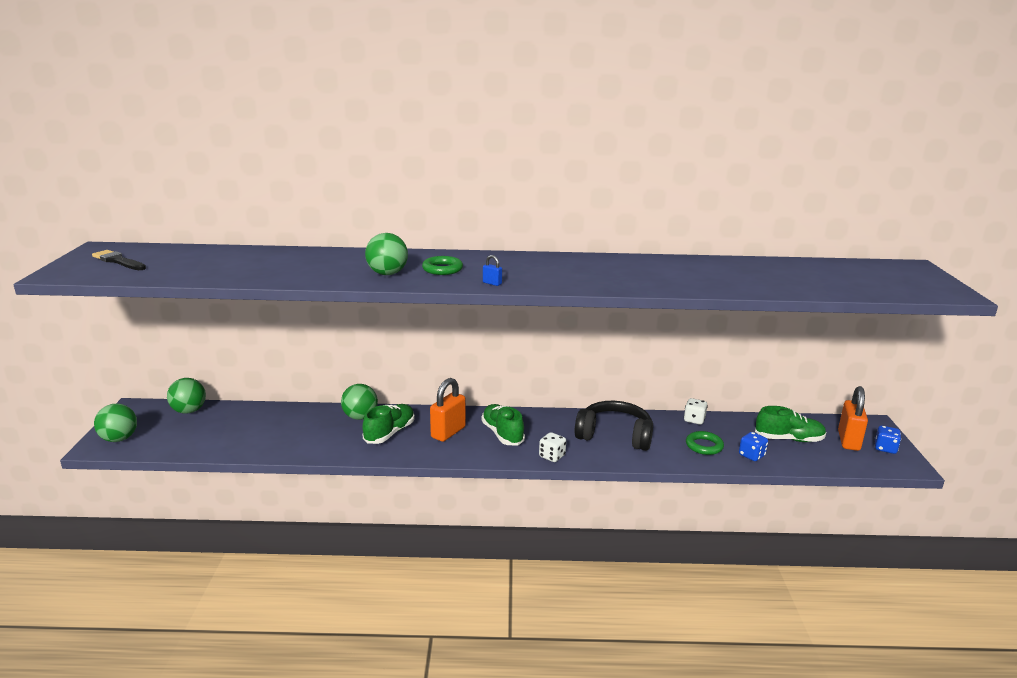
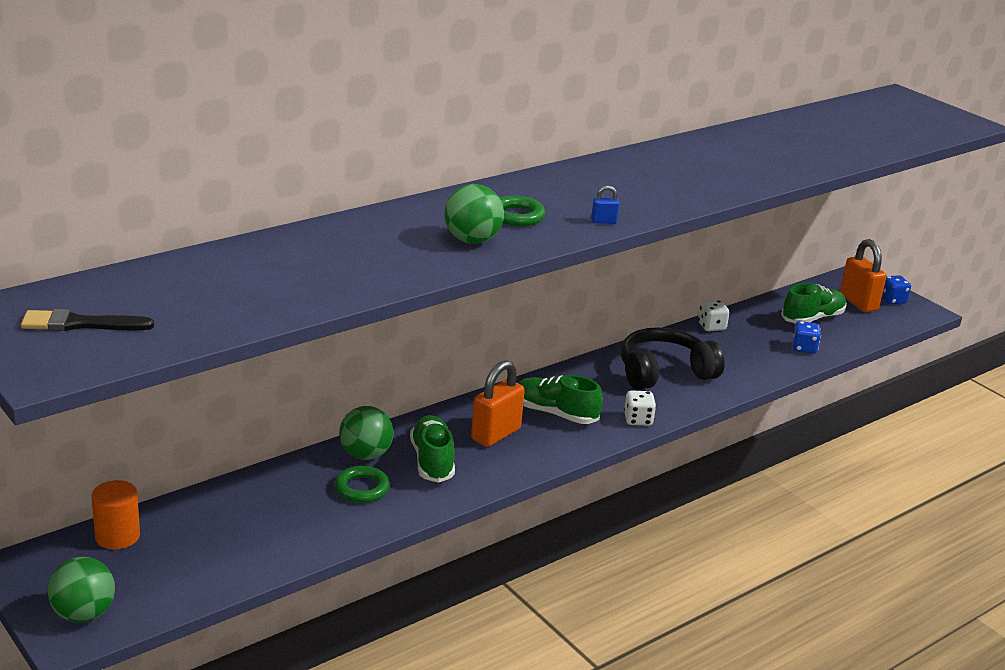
camera: 40 degrees left, 5 degrees up
green ball [167,378,206,414] -> orange cylinder [91,480,140,549]
orange padlock [430,378,466,442] -> orange padlock turned 45 degrees clockwise [471,360,525,447]
green ring [686,431,724,455] -> green ring moved to [334,465,390,503]

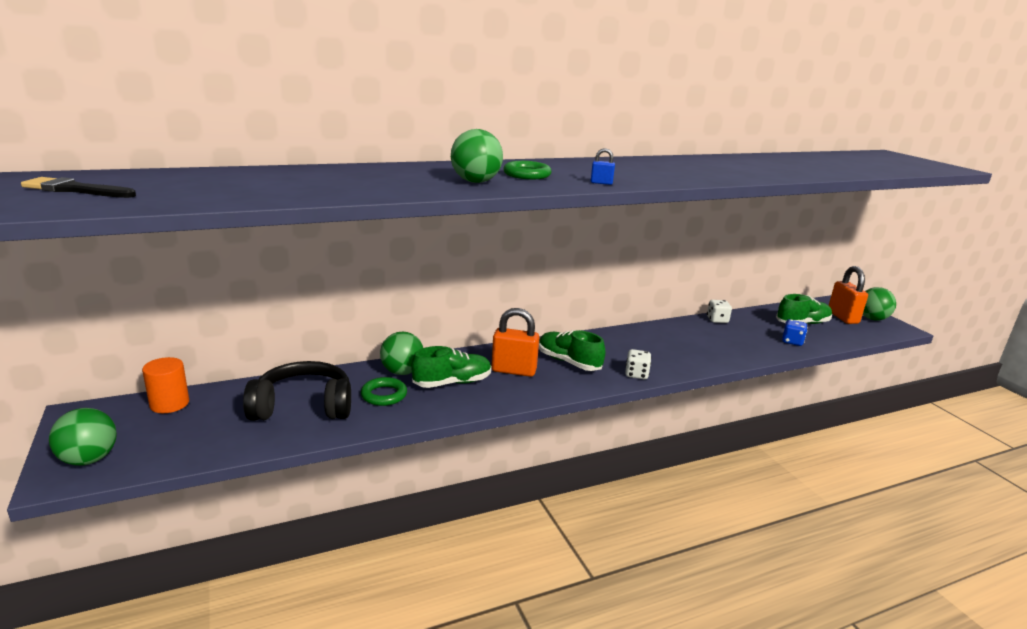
camera: 15 degrees right, 5 degrees down
green shoe [410,415,455,483] -> green shoe turned 60 degrees clockwise [411,346,491,388]
orange padlock [471,360,525,447] -> orange padlock turned 45 degrees clockwise [492,308,539,377]
black headphones [621,327,725,390] -> black headphones moved to [243,361,351,421]
blue dice [882,275,911,304] -> green ball [863,287,896,321]

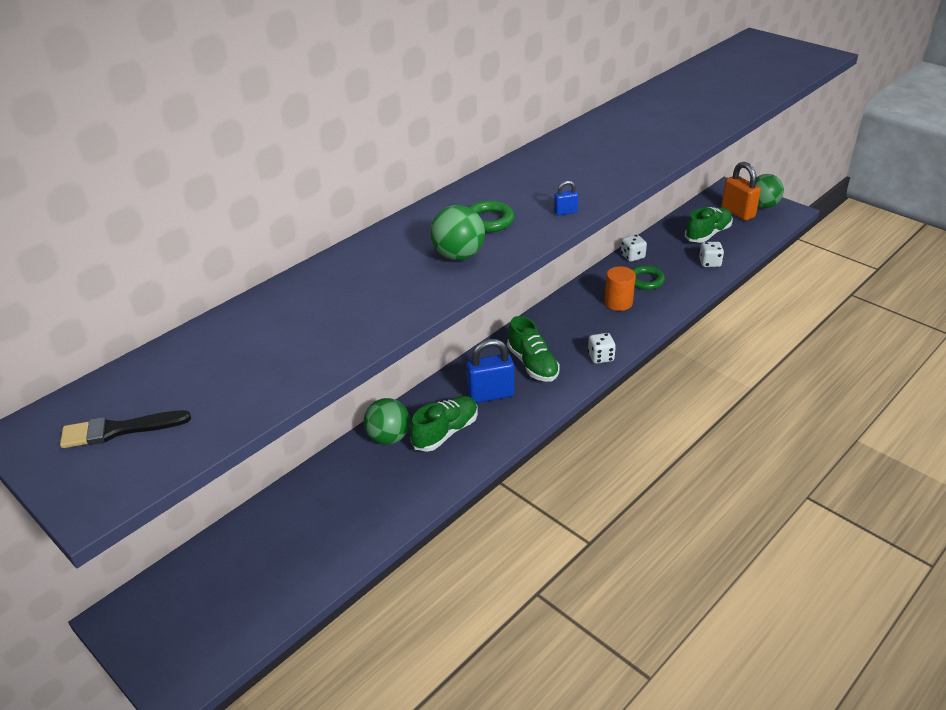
camera: 20 degrees left, 15 degrees up
green ball [49,408,117,466] -> none
orange cylinder [142,357,189,413] -> orange cylinder moved to [604,266,636,311]
black headphones [243,361,351,421] -> none
green ring [361,377,407,406] -> green ring moved to [632,265,665,290]
orange padlock [492,308,539,377] -> blue padlock [466,339,514,403]
green shoe [539,330,605,371] -> green shoe turned 135 degrees counterclockwise [507,316,560,382]
blue dice [782,319,807,346] -> white dice [699,242,724,267]

